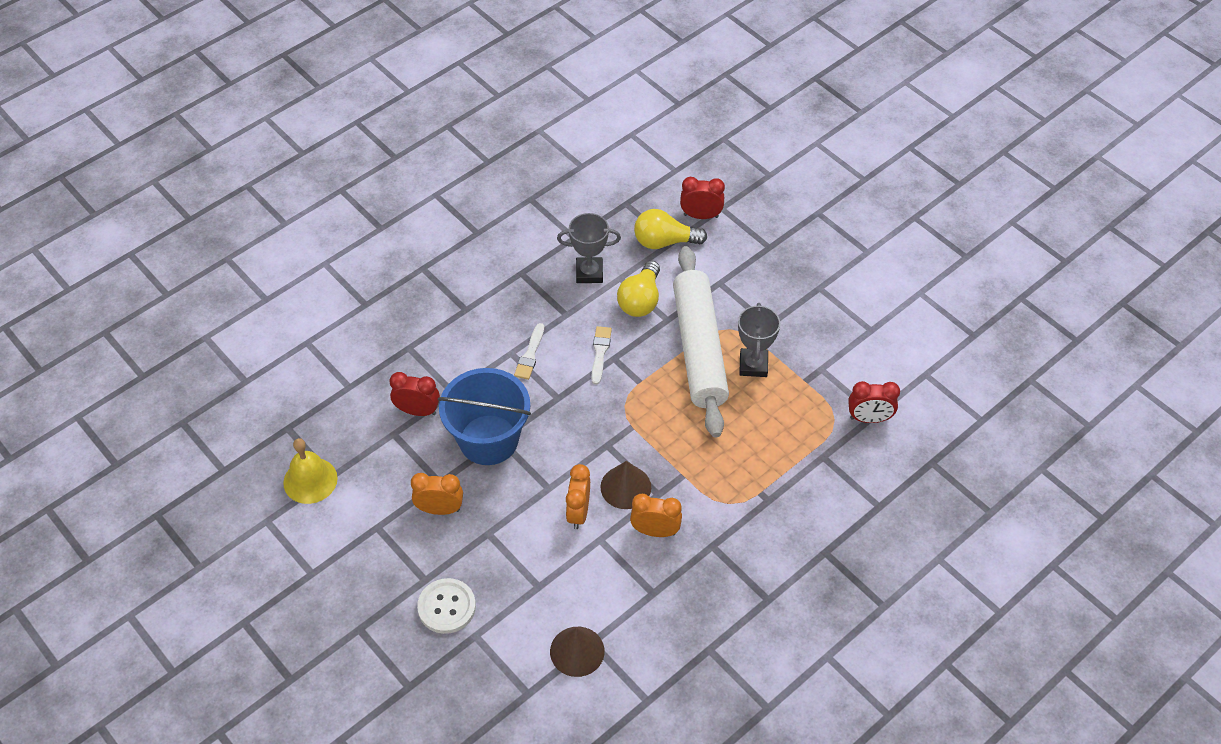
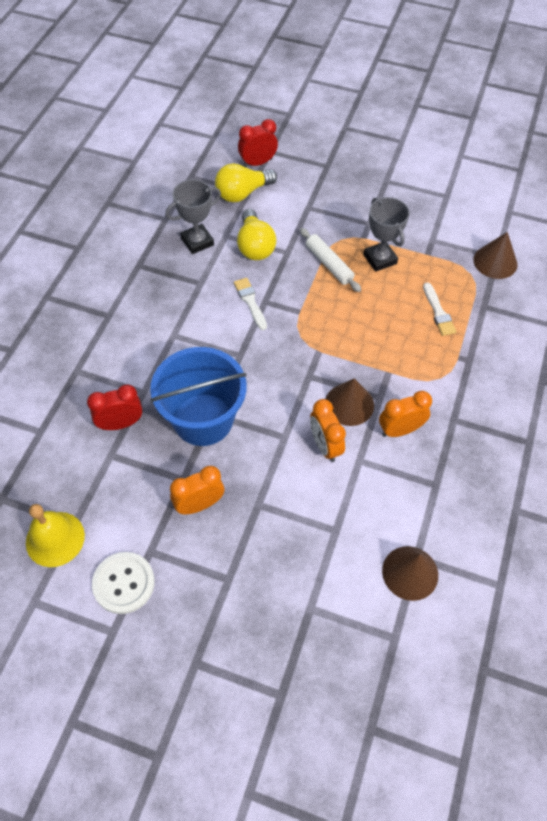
camera: 30 degrees left, 5 degrees up
white button [417,578,476,634] -> white button moved to [92,552,155,614]
white brush [514,323,544,380] -> white brush moved to [423,282,456,336]
white rolling pin [673,246,729,438] -> white rolling pin [300,228,361,292], size x0.46
red clock [848,381,900,423] -> brown cone [473,232,518,279]

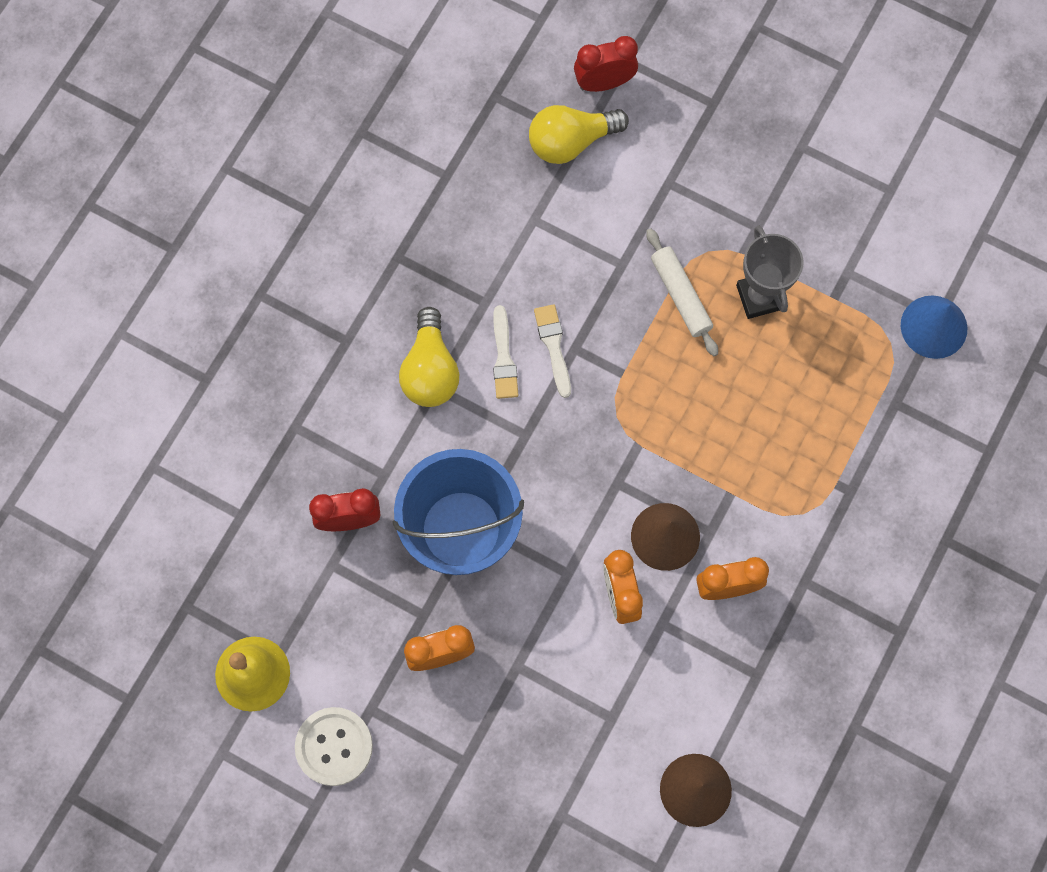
camera: 10 degrees right, 15 degrees up
grey trophy [165,180,221,254] -> none
yellow light bulb [237,209,276,260] -> yellow light bulb moved to [399,307,459,407]
white brush [423,282,456,336] -> white brush moved to [493,305,518,399]
brown cone [473,232,518,279] -> blue cone [901,295,968,359]

